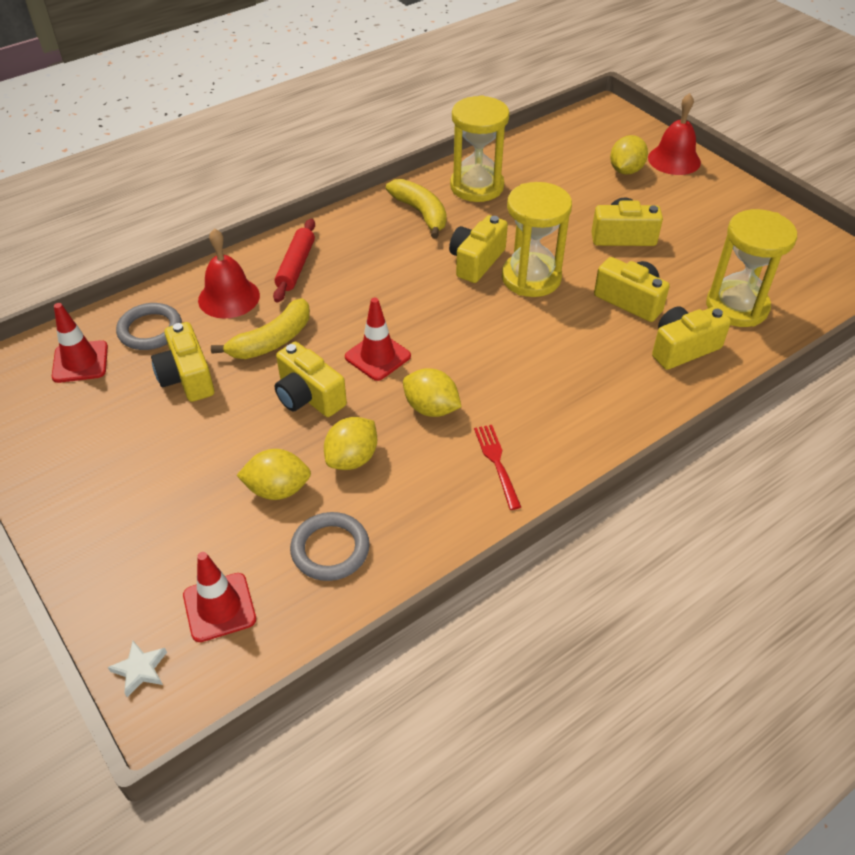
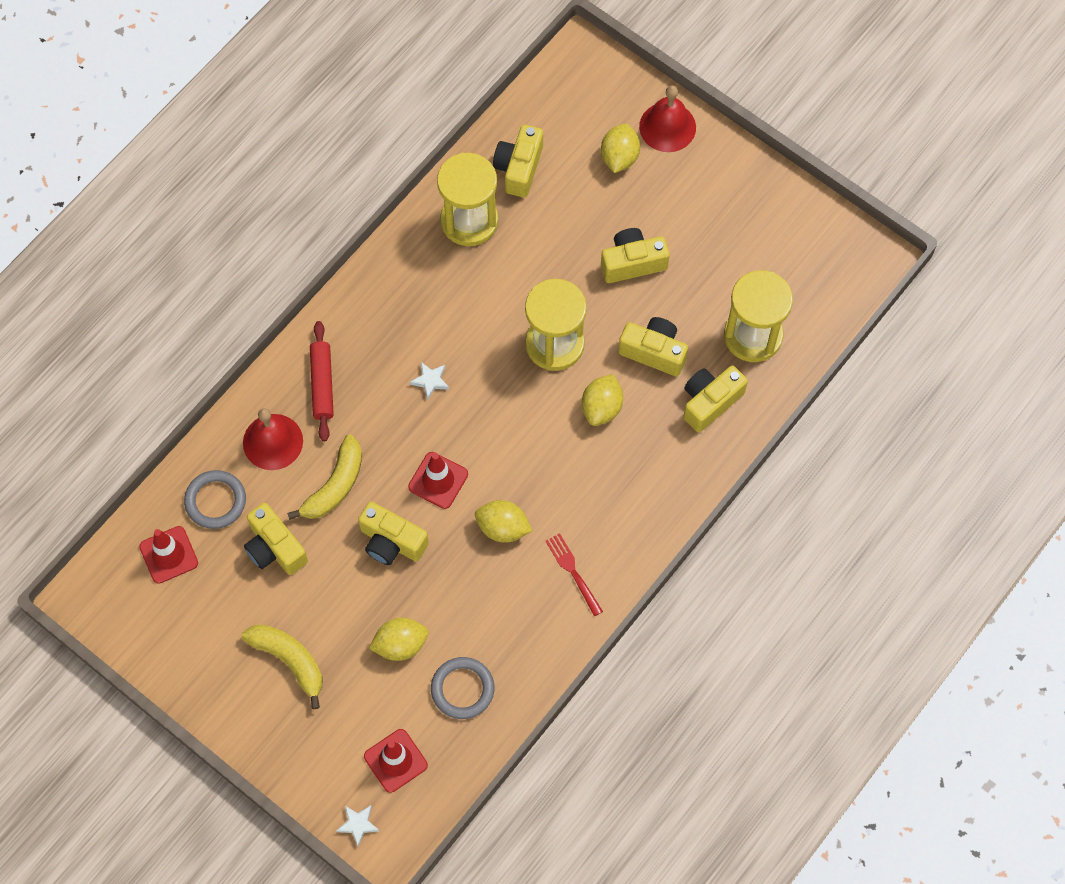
camera: 15 degrees left, 20 degrees up
yellow lemon [324,417,377,470] -> yellow lemon moved to [582,374,623,426]
yellow banana [386,179,447,239] -> yellow banana moved to [242,624,322,709]
yellow camera [449,215,508,283] -> yellow camera moved to [493,125,543,198]
none -> white star [410,362,449,400]

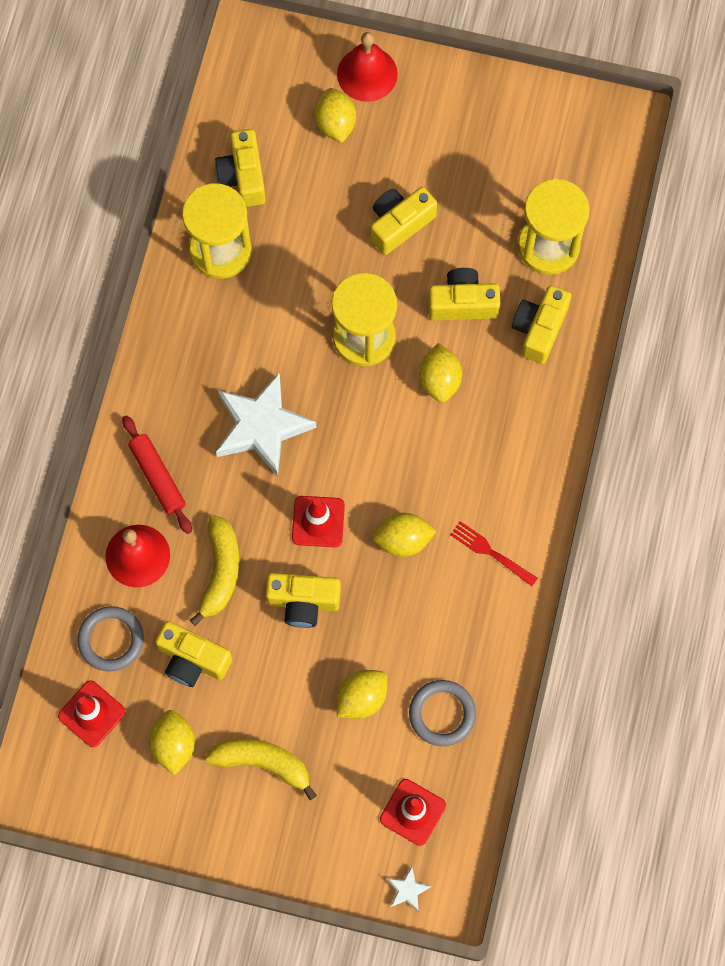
camera: 25 degrees left, 5 degrees up
white star [410,362,449,400] -> white star [216,373,317,477], size x2.45
none -> yellow lemon [149,710,195,775]

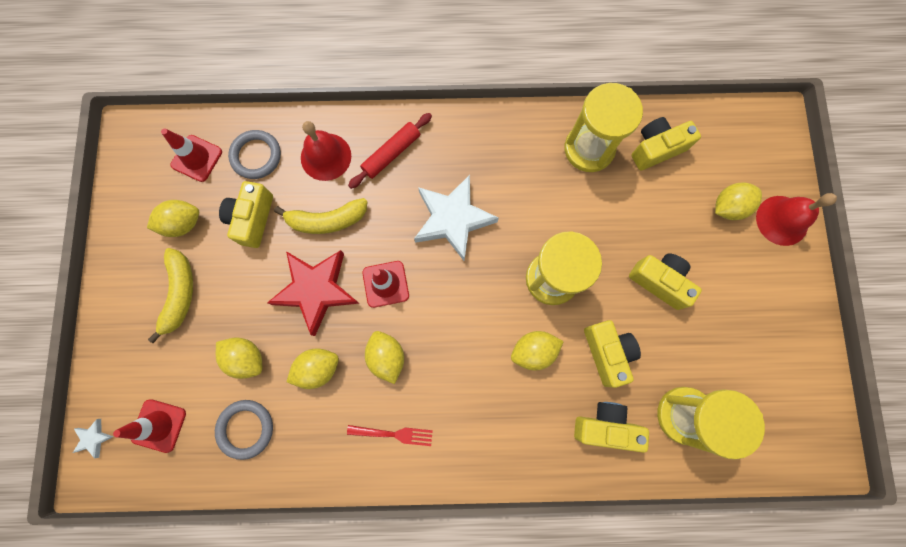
camera: 75 degrees right, 5 degrees up
yellow camera [266,573,341,628] -> red star [267,250,360,336]
red fork [450,521,538,586] -> red fork turned 75 degrees clockwise [347,425,433,446]
none -> yellow lemon [287,348,339,389]

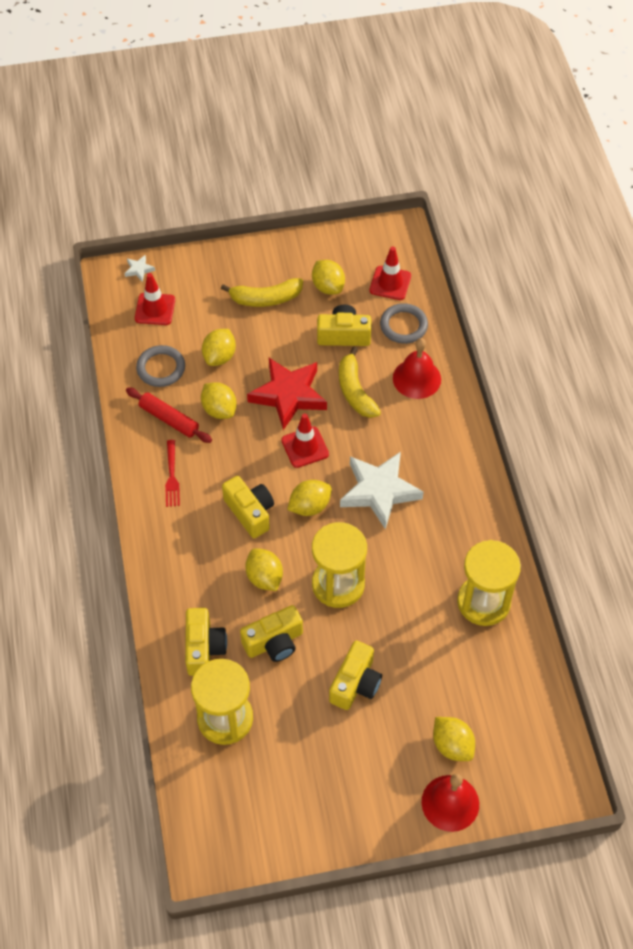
camera: 80 degrees right, 20 degrees down
red rolling pin [348,113,432,189] -> red rolling pin moved to [126,388,212,443]
yellow lemon [365,331,404,384] -> yellow lemon moved to [287,480,332,516]
yellow camera [631,117,701,171] -> yellow camera moved to [222,476,274,538]

